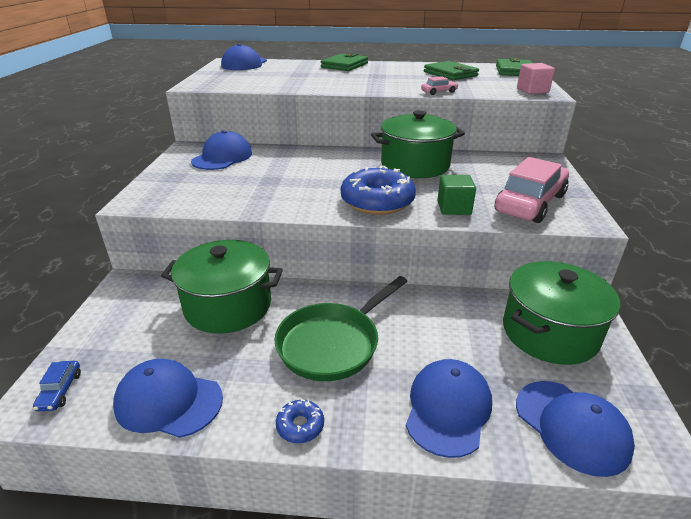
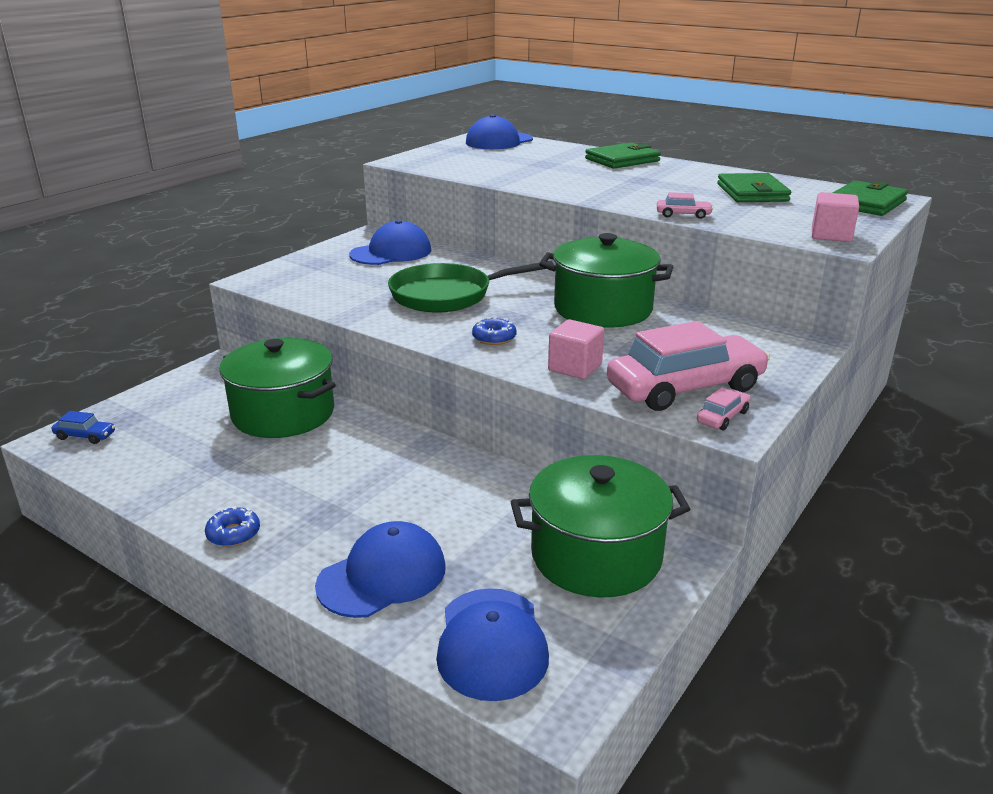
camera: 30 degrees right, 5 degrees down
blue car [33,361,81,411] -> blue car turned 105 degrees counterclockwise [52,411,115,444]
blue cap [113,359,223,438] -> none
green pan [274,276,408,381] -> green pan moved to [388,261,553,312]
blue donut [341,165,416,215] -> blue donut [472,317,516,345], size x0.45
green cube [437,175,476,215] -> pink cube [548,319,604,379]
none -> pink car [697,387,751,430]

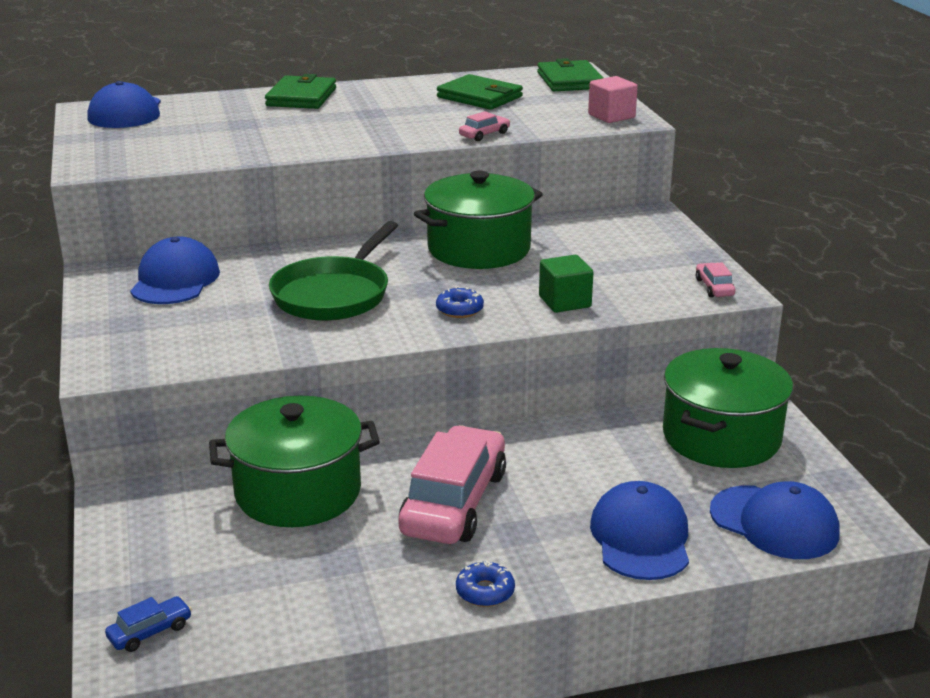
camera: 50 degrees left, 0 degrees up
pink cube [548,319,604,379] -> green cube [539,255,594,313]
pink car [607,321,770,411] -> pink car moved to [398,425,506,544]

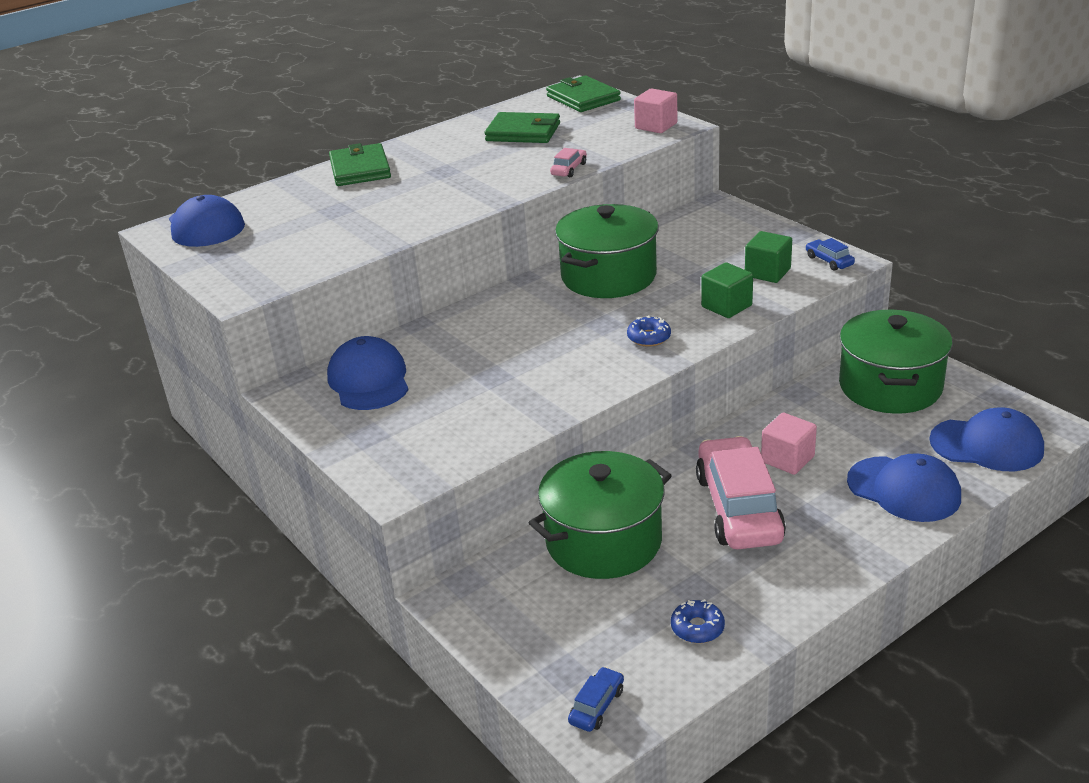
camera: 20 degrees left, 5 degrees up
green pan [269,221,398,321] -> none
blue donut [456,560,515,607] -> blue donut moved to [671,599,725,643]
blue cap [590,481,689,580] -> blue cap turned 150 degrees clockwise [847,453,961,522]
pink car [696,263,735,297] -> blue car [805,238,855,271]
none -> green cube [745,231,792,283]
none -> pink cube [761,413,817,475]

